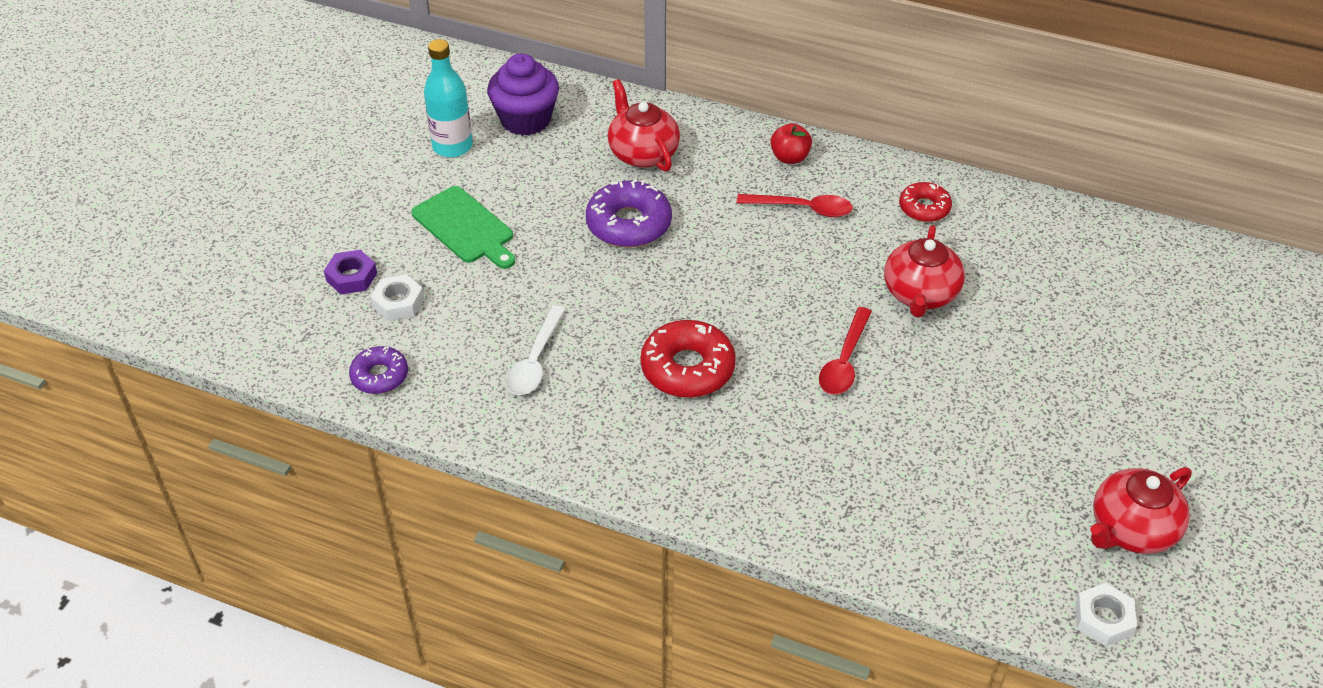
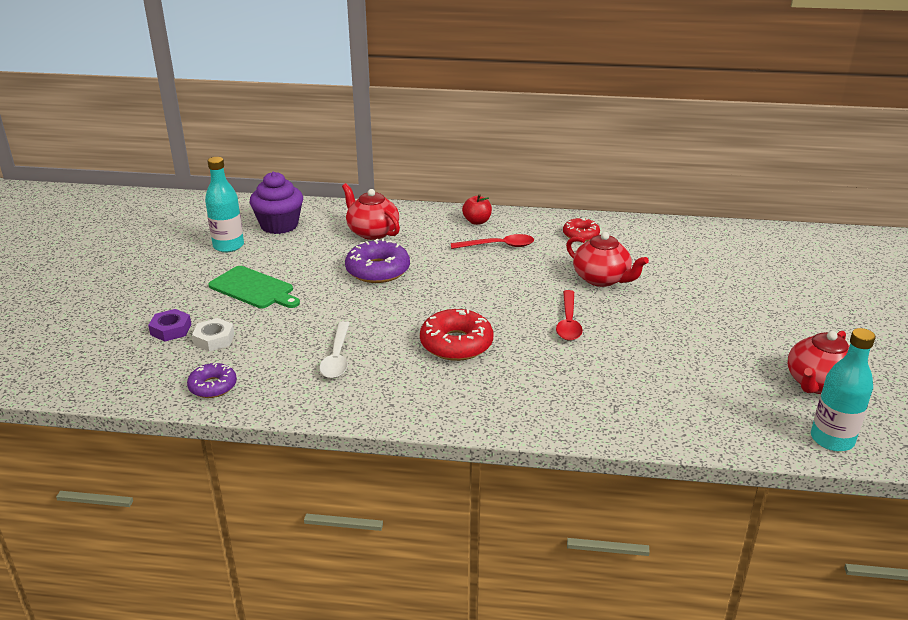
camera: 15 degrees left, 15 degrees down
red teapot [884,225,965,318] -> red teapot turned 45 degrees counterclockwise [566,232,649,287]
white nut [1075,583,1137,646] -> turquoise bottle [811,328,876,451]

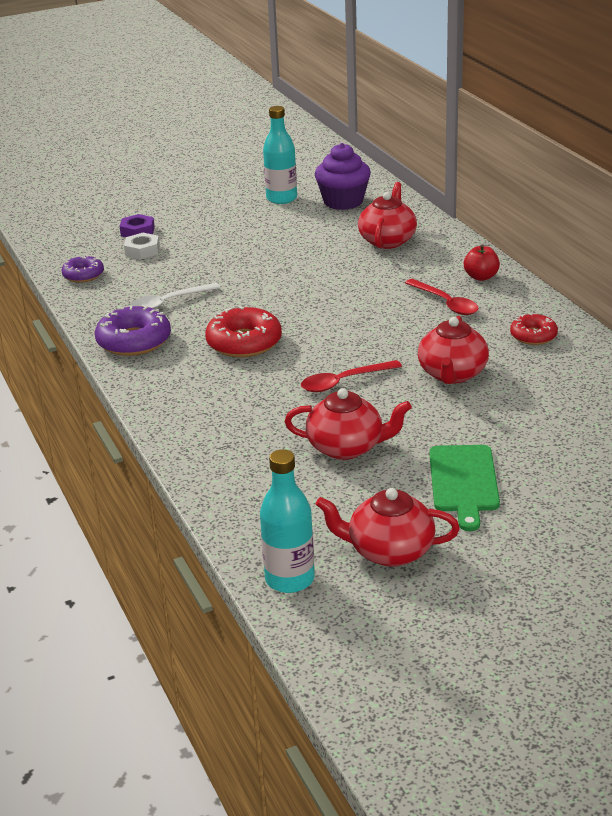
camera: 60 degrees right, 0 degrees up
green cutting board [208,266,300,308] -> green cutting board moved to [429,445,500,531]
purple donut [345,239,410,283] -> purple donut moved to [95,305,171,356]
none -> red teapot [285,388,412,460]

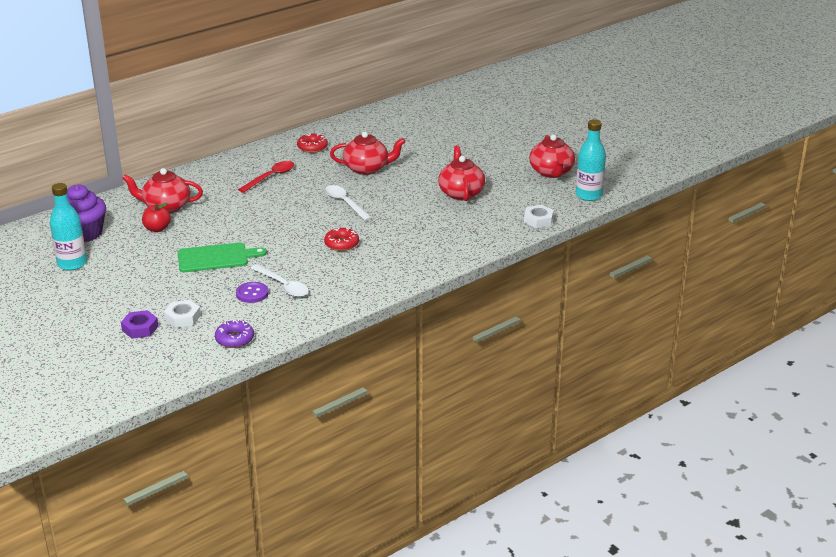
camera: 105 degrees left, 0 degrees up
purple donut [95,305,171,356] -> none
red donut [205,306,282,358] -> red donut [324,227,359,251], size x0.61
red spoon [301,360,402,392] -> none
green cutting board [429,445,500,531] -> green cutting board moved to [178,242,267,272]
red apple [464,244,500,281] -> red apple moved to [142,203,171,232]
none -> purple button [236,282,269,303]
none -> white spoon [325,185,372,221]
none -> white nut [524,205,554,228]

